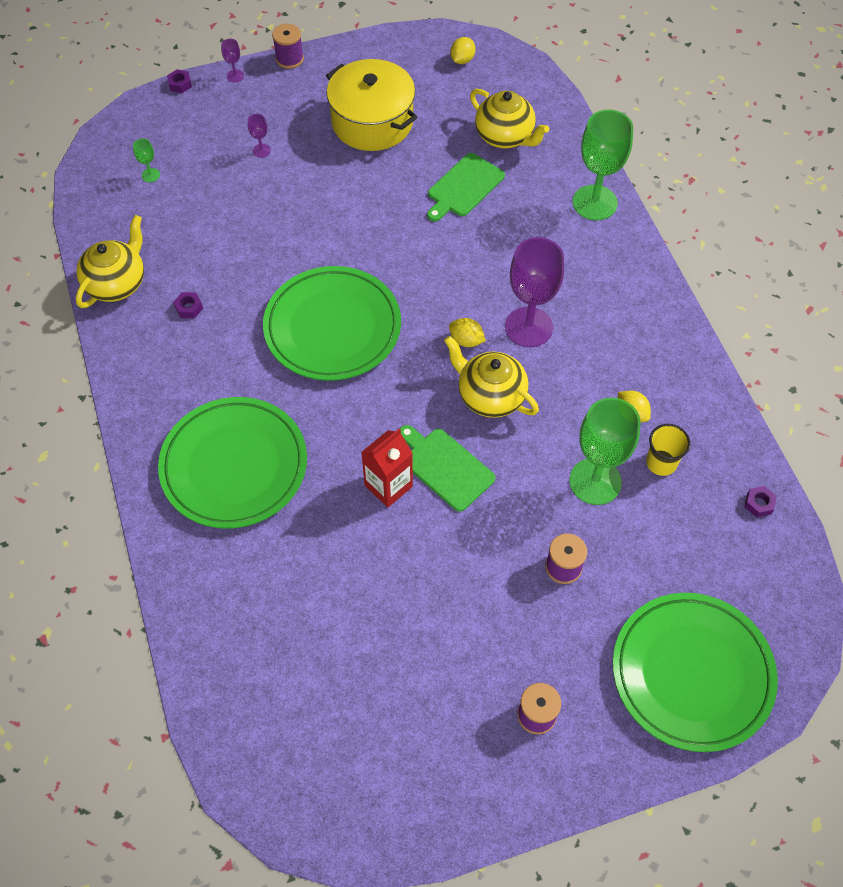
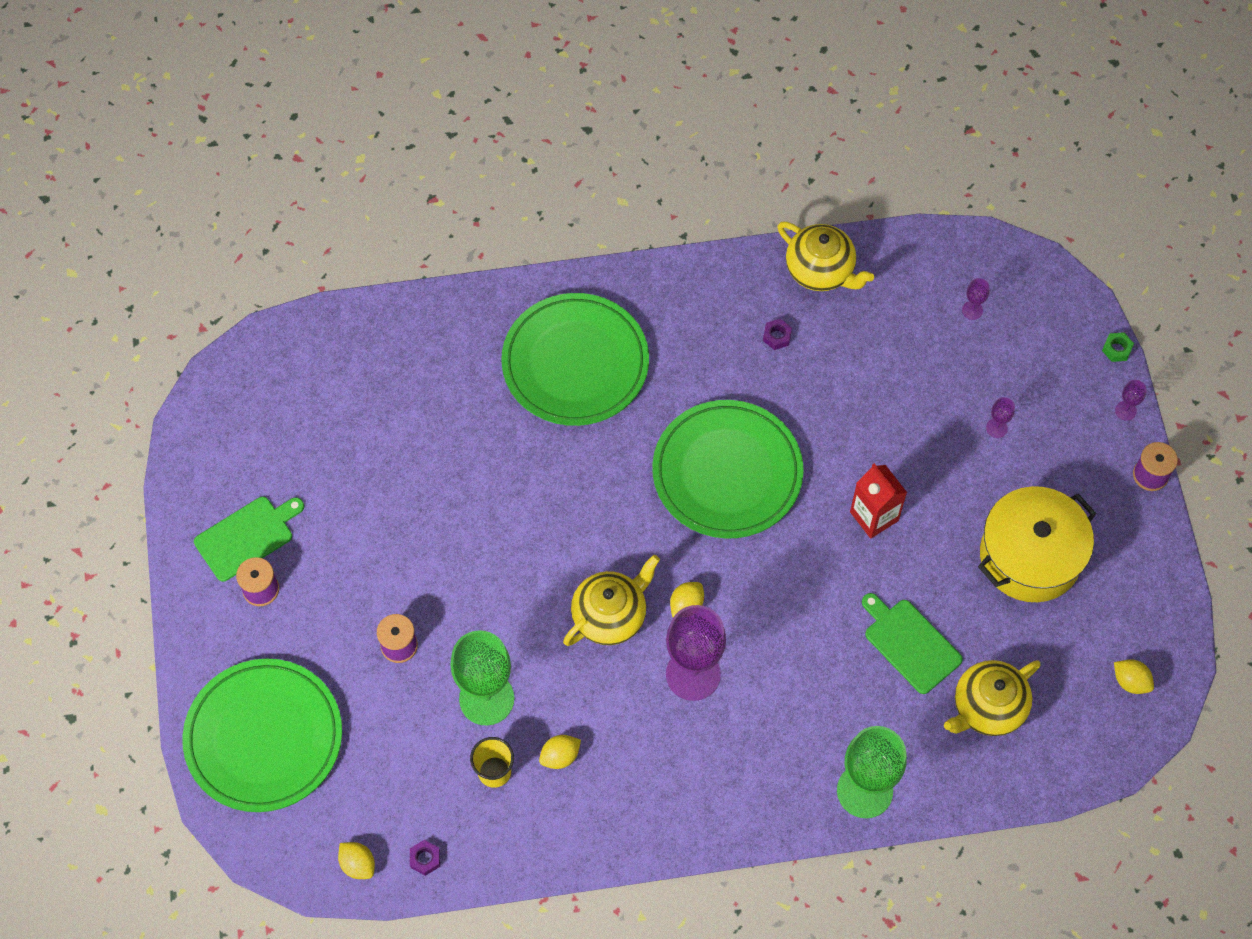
camera: 100 degrees right, 5 degrees up
green goblet [133,138,160,182] -> purple goblet [962,278,990,320]
purple nut [167,69,192,93] -> green nut [1102,332,1134,362]
red carton [361,429,413,507] -> red carton moved to [850,463,907,539]
green cutting board [400,425,495,512] -> green cutting board moved to [194,496,304,582]
none -> yellow lemon [338,842,375,879]

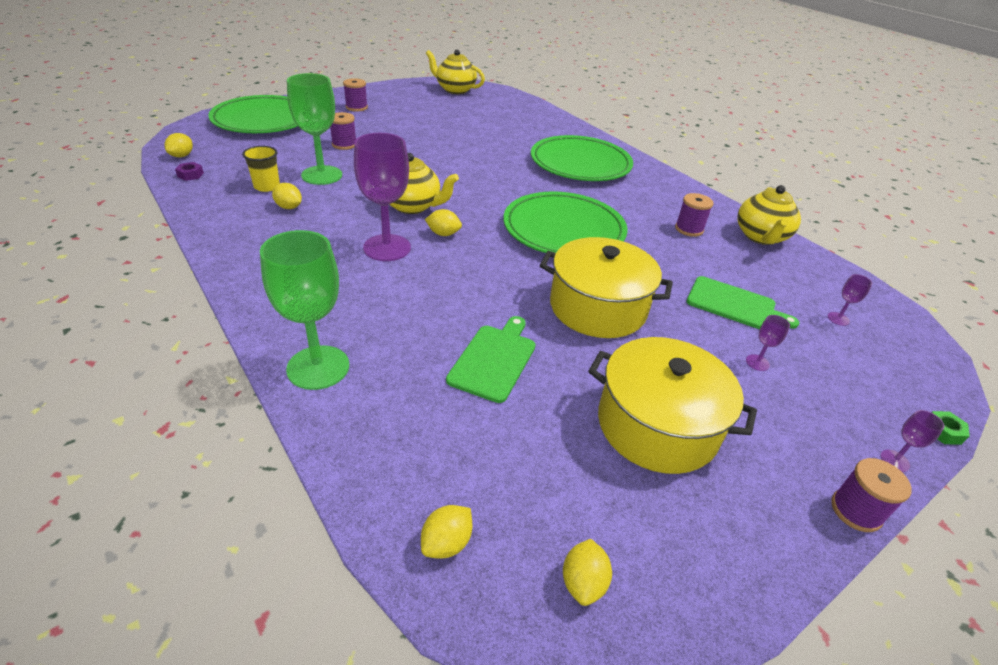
camera: 60 degrees right, 25 degrees down
green cutting board [194,496,304,582] -> green cutting board moved to [686,276,799,329]
purple nut [763,319,792,350] -> purple spool [675,193,713,237]
red carton [850,463,907,539] -> yellow pot [540,237,673,338]
yellow teapot [944,660,1041,736] -> yellow teapot moved to [426,49,485,94]
none -> yellow lemon [421,505,472,559]

